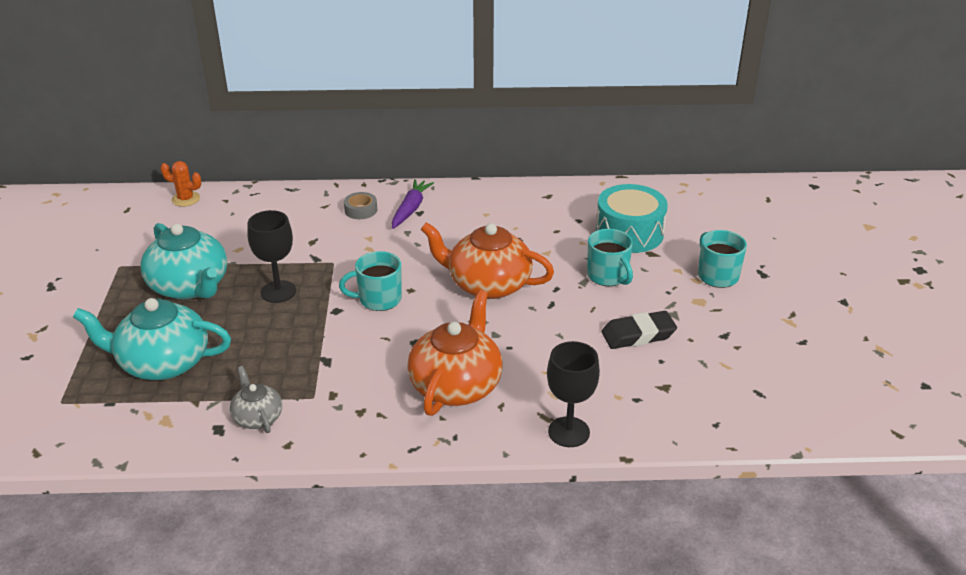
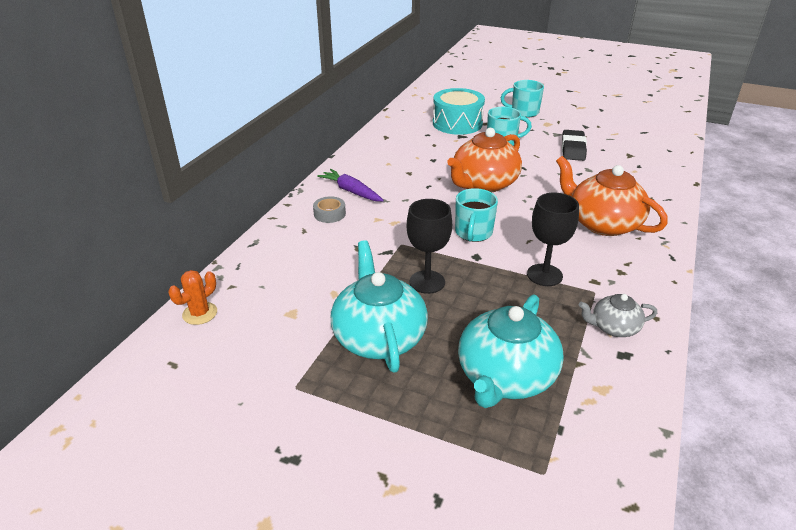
camera: 65 degrees left, 0 degrees up
turquoise teapot [140,223,227,299] -> turquoise teapot turned 90 degrees counterclockwise [331,240,428,372]
black goblet [547,341,600,447] -> black goblet moved to [527,193,579,286]

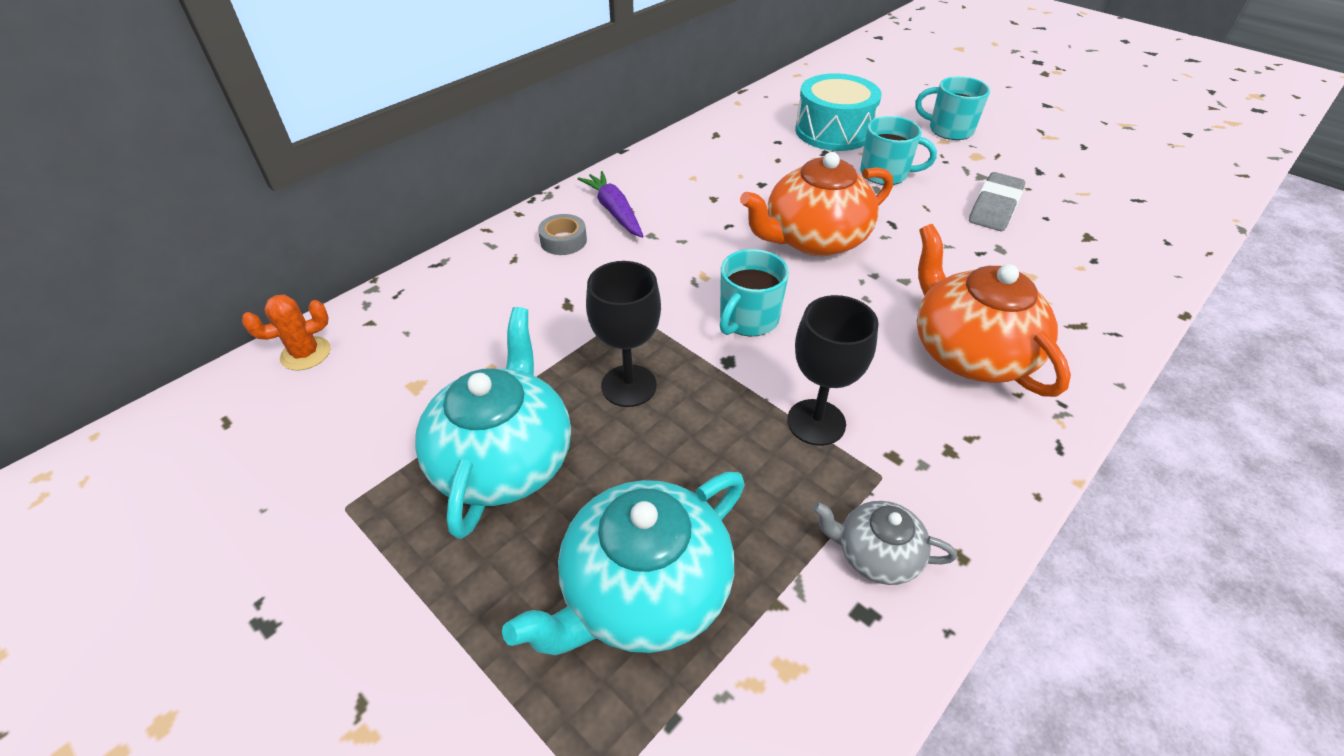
camera: 20 degrees right, 10 degrees up
black eraser [562,130,587,161] -> grey eraser [969,172,1025,231]

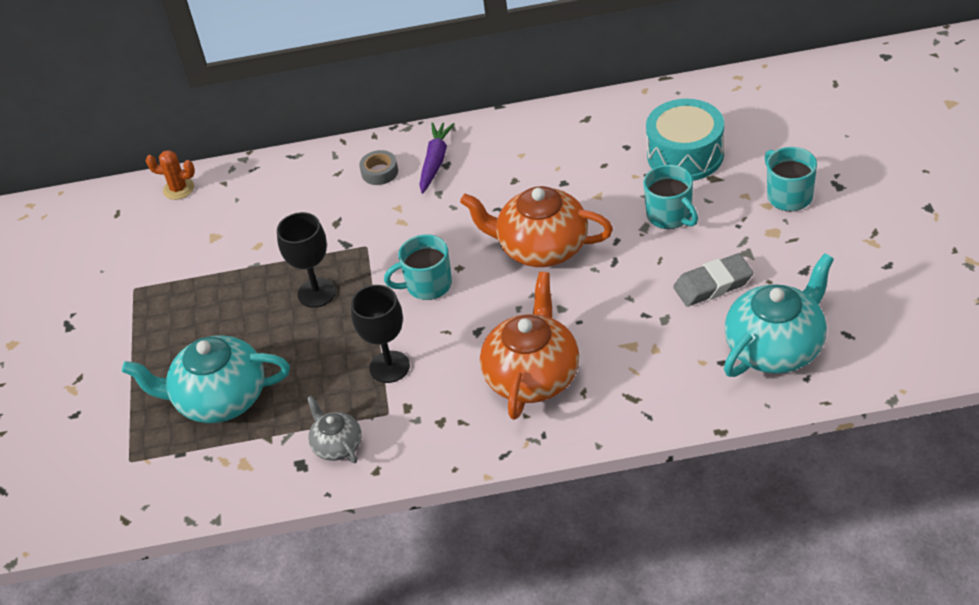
camera: 45 degrees right, 0 degrees up
turquoise teapot [415,307,571,539] -> turquoise teapot moved to [724,253,834,377]

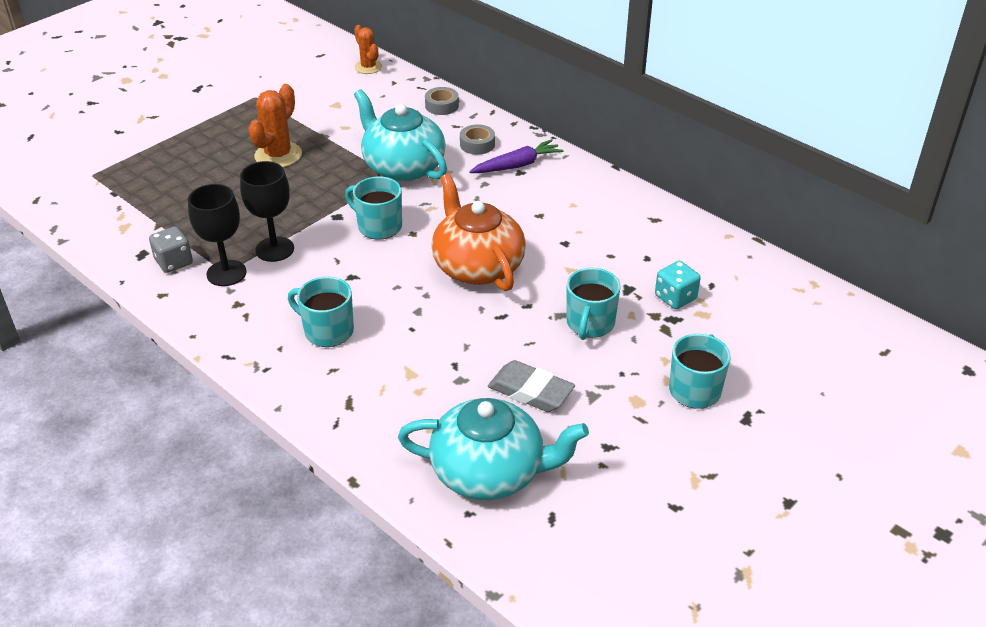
camera: 45 degrees right, 5 degrees down
turquoise teapot [122,335,290,423] -> turquoise teapot moved to [354,89,447,182]
black goblet [277,212,336,308] -> black goblet moved to [188,184,247,286]
grey teapot [306,396,362,463] -> grey dice [149,226,193,273]
orange teapot [480,272,579,420] -> turquoise mug [288,277,354,347]
turquoise drum [646,99,724,181] -> turquoise dice [655,261,701,309]
none -> orange cactus [248,84,302,167]
none -> grey tape [425,87,459,115]

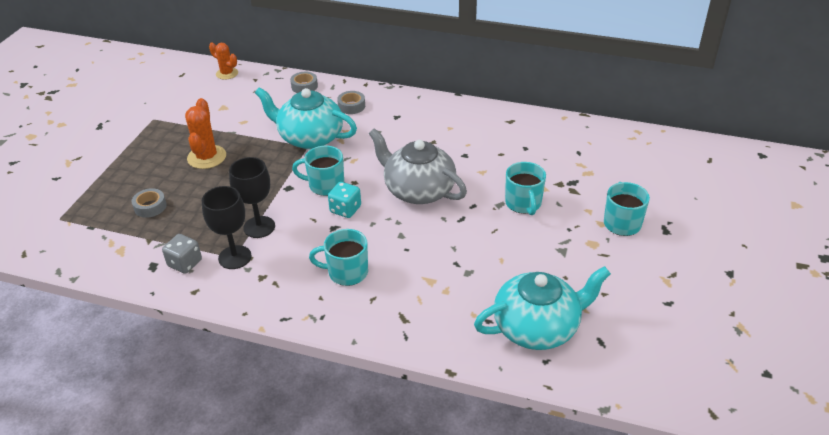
camera: 25 degrees left, 0 degrees up
orange teapot [432,174,526,291] -> grey teapot [369,128,467,204]
purple carrot [469,139,564,173] -> none
grey eraser [488,360,575,412] -> none
turquoise dice [655,261,701,309] -> turquoise dice moved to [328,182,361,218]
none -> grey tape [131,188,167,218]

